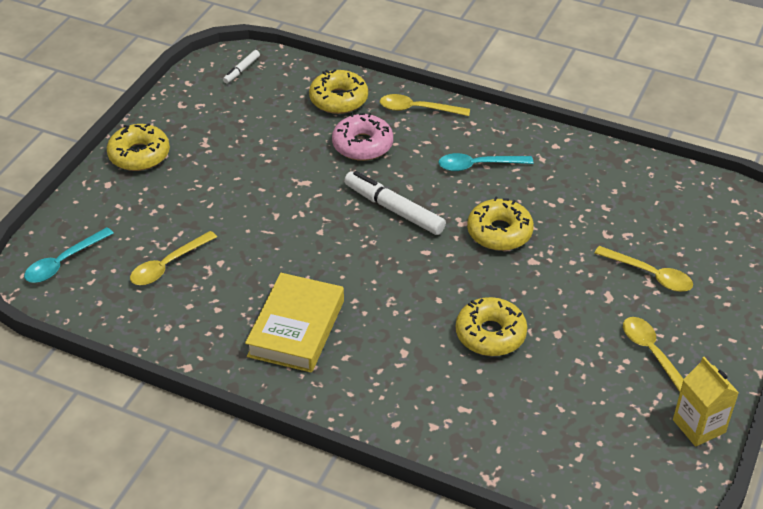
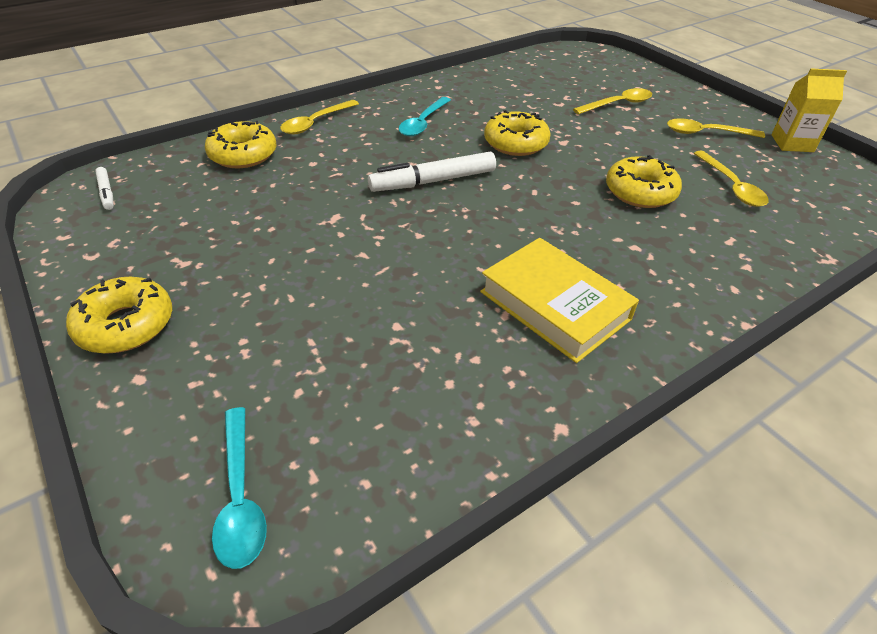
camera: 60 degrees left, 0 degrees up
yellow spoon [130,231,217,285] -> yellow spoon moved to [694,151,769,207]
pink donut [332,113,393,161] -> none

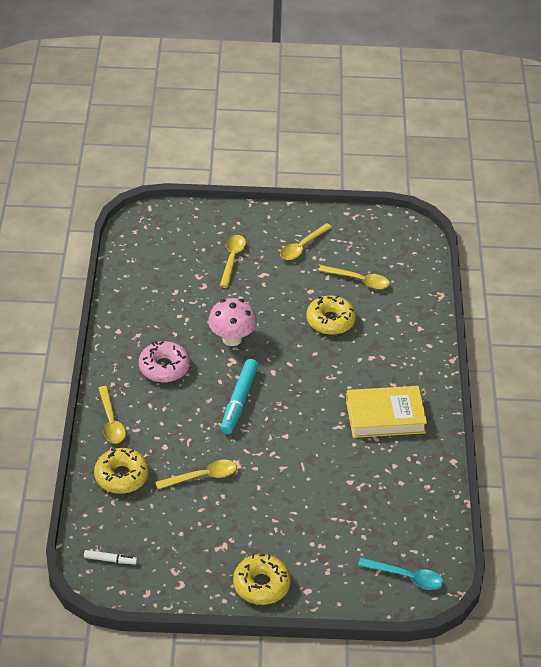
camera: 55 degrees left, 0 degrees up
white marker [368,152,496,192] -> turquoise marker [221,359,259,434]
turquoise spoon [398,97,451,137] -> pink donut [139,341,190,382]
yellow donut [484,110,551,156] -> pink mushroom [208,298,257,346]
yellow carton [771,68,847,152] -> none
none -> yellow spoon [155,460,237,489]

